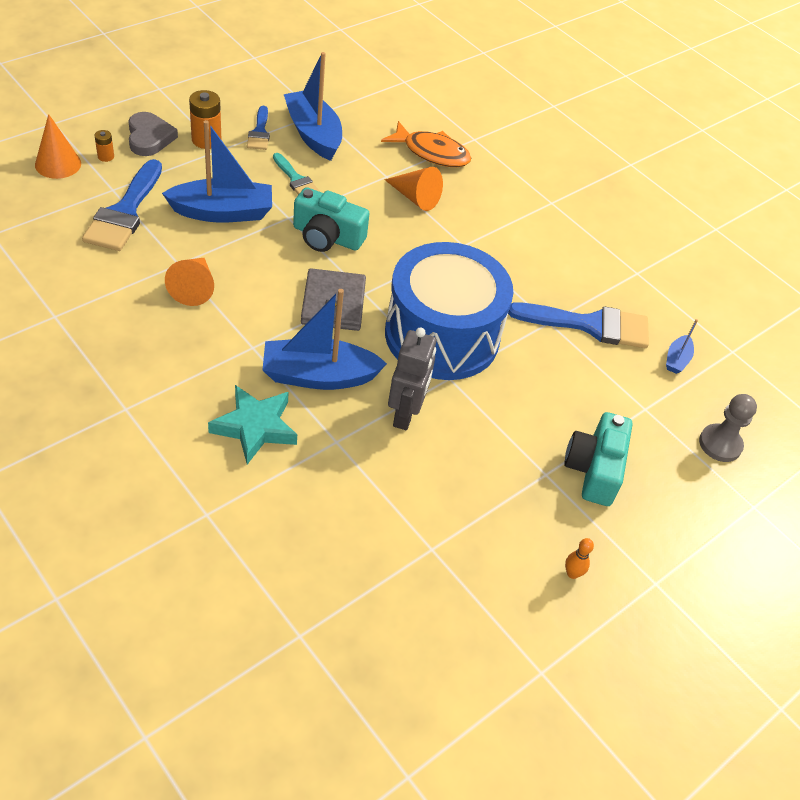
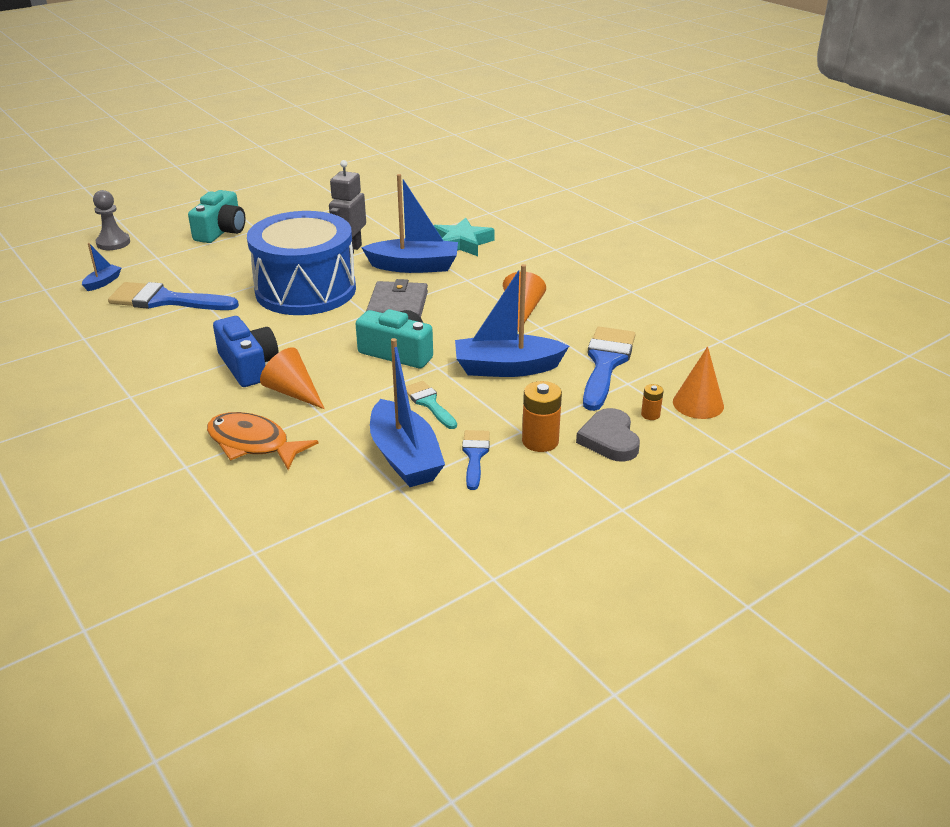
camera: 170 degrees left, 15 degrees down
orange bowling pin [565,538,594,579] -> none
none -> blue camera [213,316,279,387]

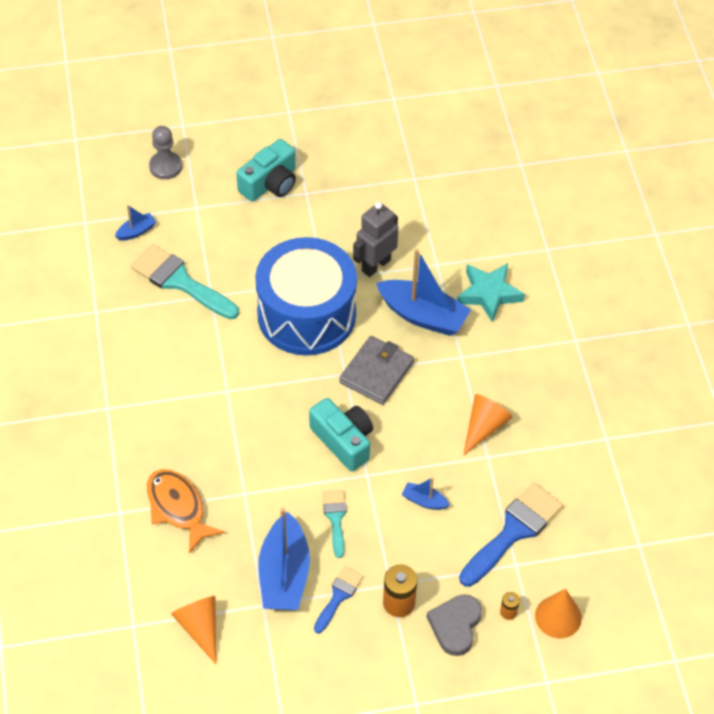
camera: 25 degrees right, 20 degrees up
blue brush [108,282,239,310] -> turquoise brush [131,244,239,319]
blue camera [213,316,279,387] -> none
orange cone [260,347,325,409] -> orange cone moved to [171,596,216,664]
blue boat [455,264,569,377] -> blue boat [402,477,450,510], size x0.46

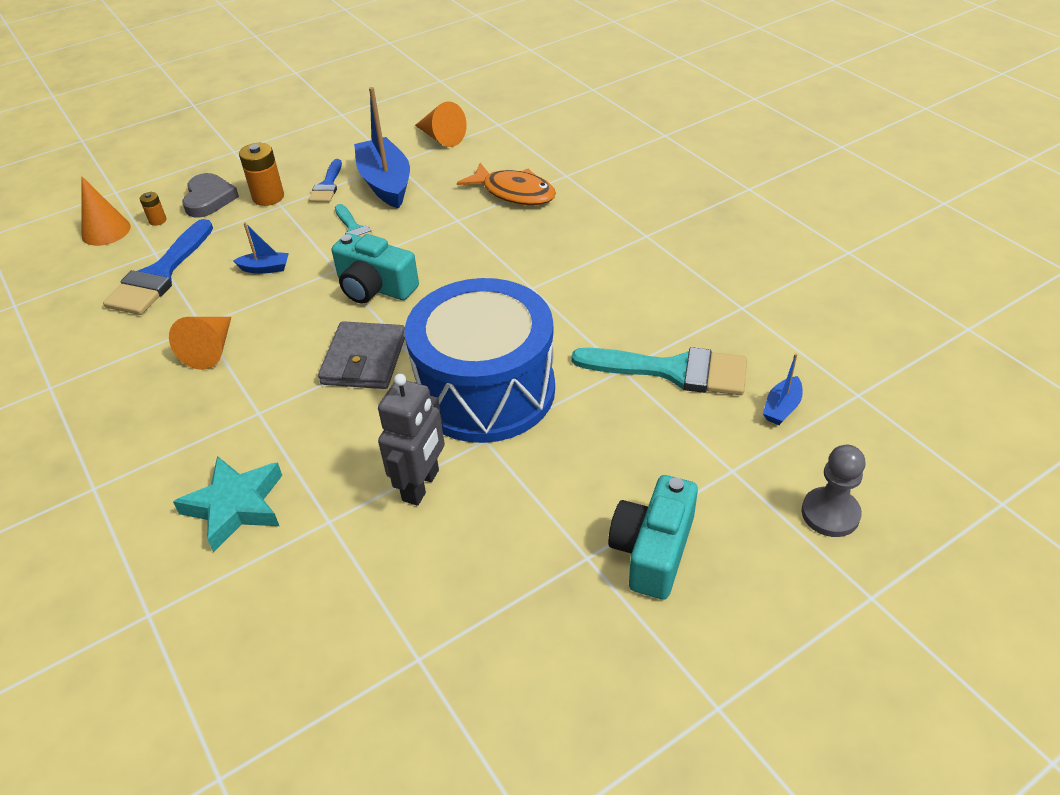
camera: 160 degrees right, 10 degrees down
blue boat [376,249,471,336] -> none

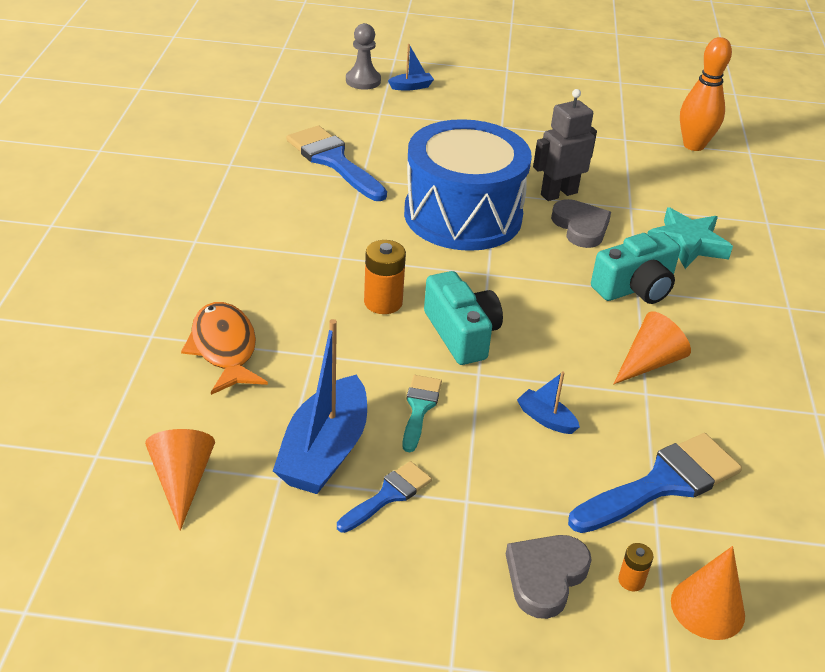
camera: 145 degrees left, 5 degrees down
orange battery [239,143,284,206] -> orange battery moved to [364,240,406,314]
grey wallet [318,321,405,389] -> none
turquoise brush [572,347,747,395] -> blue brush [287,126,387,201]
turquoise camera [608,475,698,599] -> turquoise camera moved to [591,232,681,304]
blue boat [763,354,803,425] -> blue boat moved to [388,44,434,91]
none -> grey heart [551,199,611,248]
none -> orange bowling pin [680,37,732,151]

